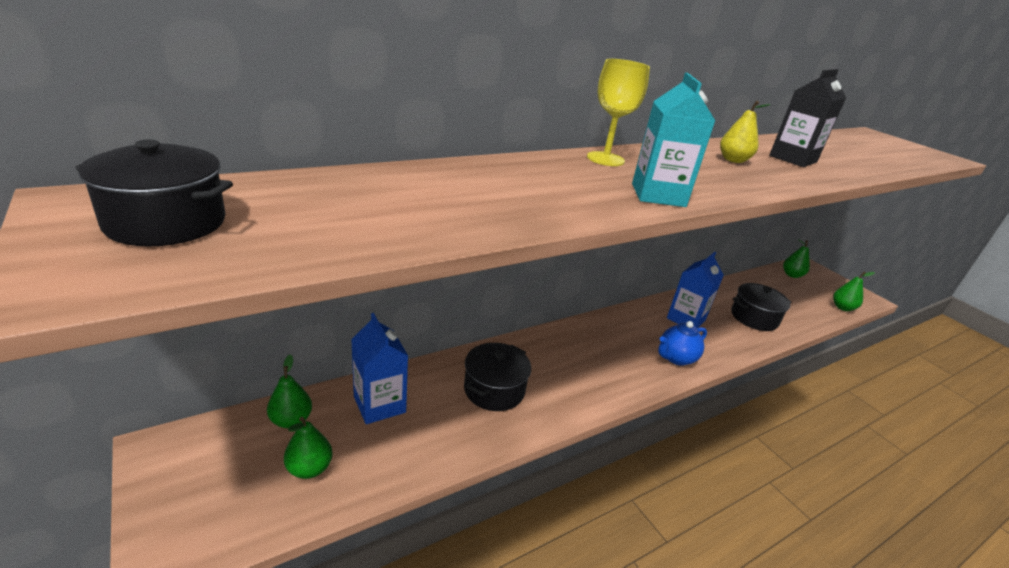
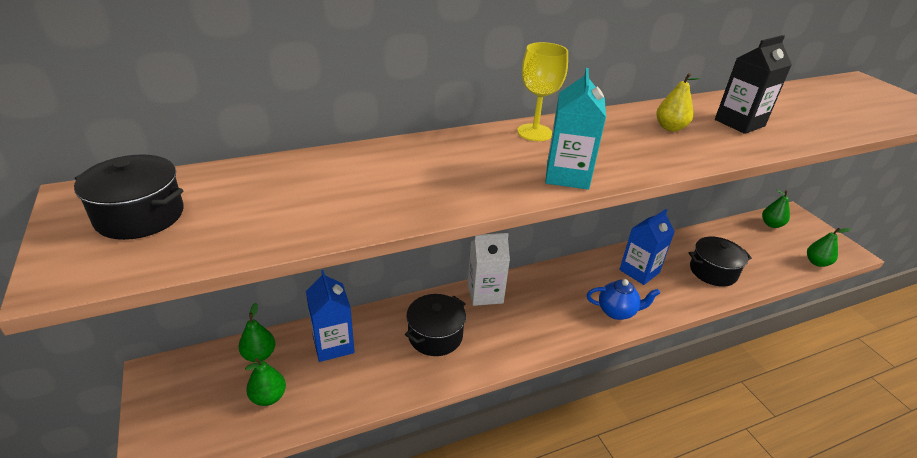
camera: 10 degrees right, 5 degrees up
blue teapot [658,321,707,366] -> blue teapot turned 150 degrees counterclockwise [587,279,660,320]
none -> white carton [467,233,510,306]

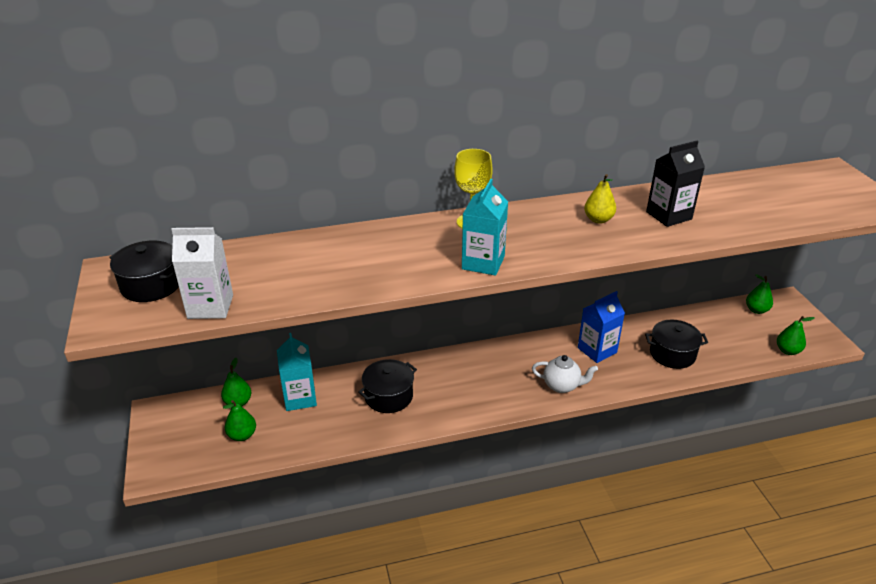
camera: 10 degrees right, 0 degrees up
blue carton [306,270,355,362] -> turquoise carton [277,333,317,411]
white carton [467,233,510,306] -> white carton moved to [171,227,233,319]
blue teapot [587,279,660,320] -> white teapot [532,355,598,393]

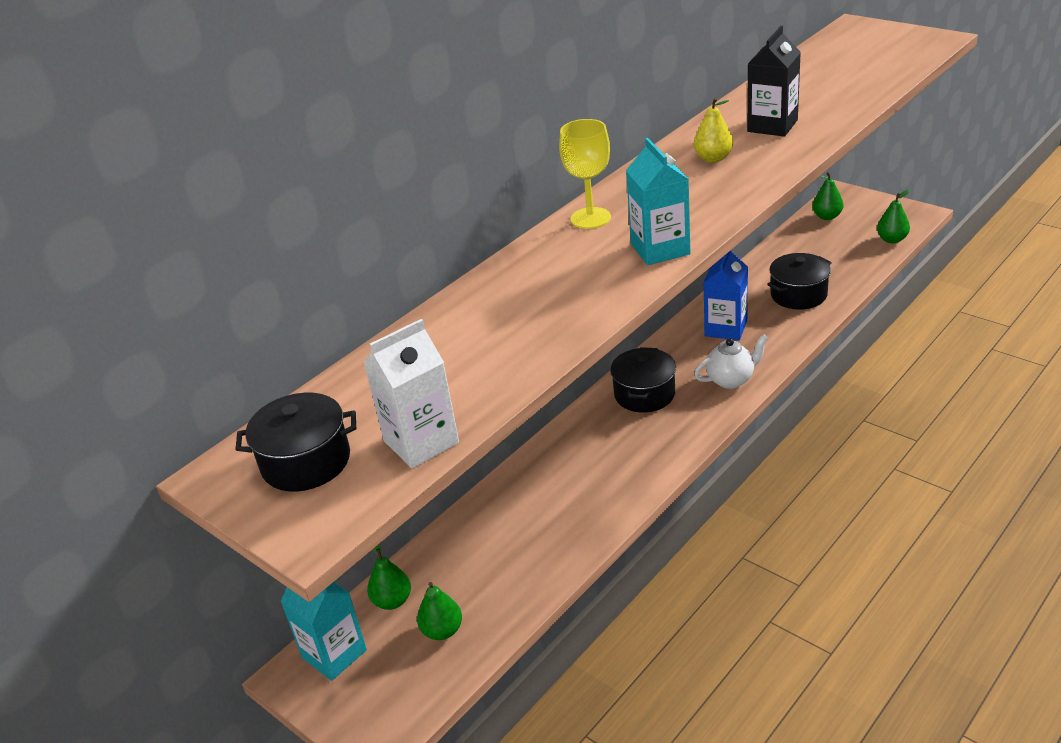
camera: 30 degrees left, 0 degrees up
turquoise carton [277,333,317,411] -> turquoise carton moved to [280,582,367,681]
black pot [358,359,417,413] -> black pot moved to [610,347,676,413]

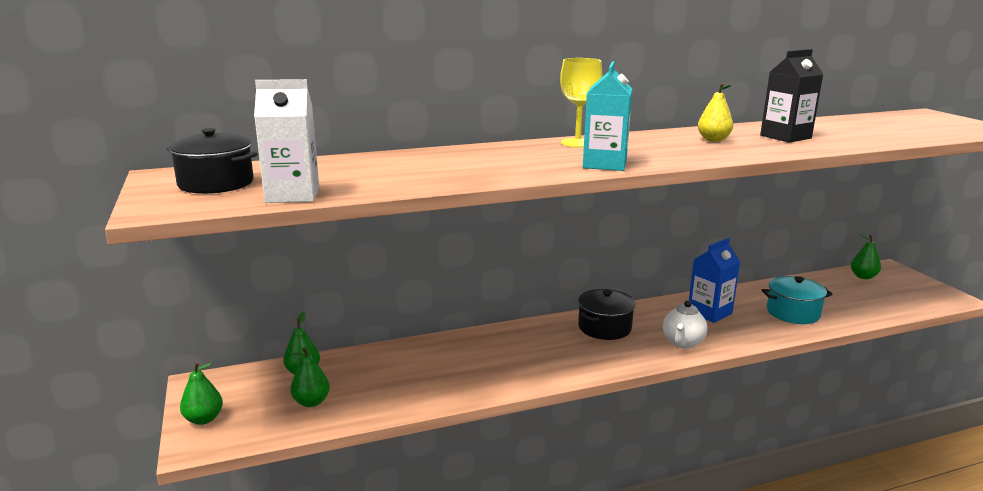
camera: 25 degrees right, 15 degrees down
turquoise carton [280,582,367,681] -> none
white teapot [694,335,768,389] -> white teapot turned 105 degrees clockwise [663,300,708,349]
black pot [767,253,832,310] -> turquoise pot [762,276,833,324]
green pear [877,189,910,243] -> green pear moved to [180,362,223,425]

